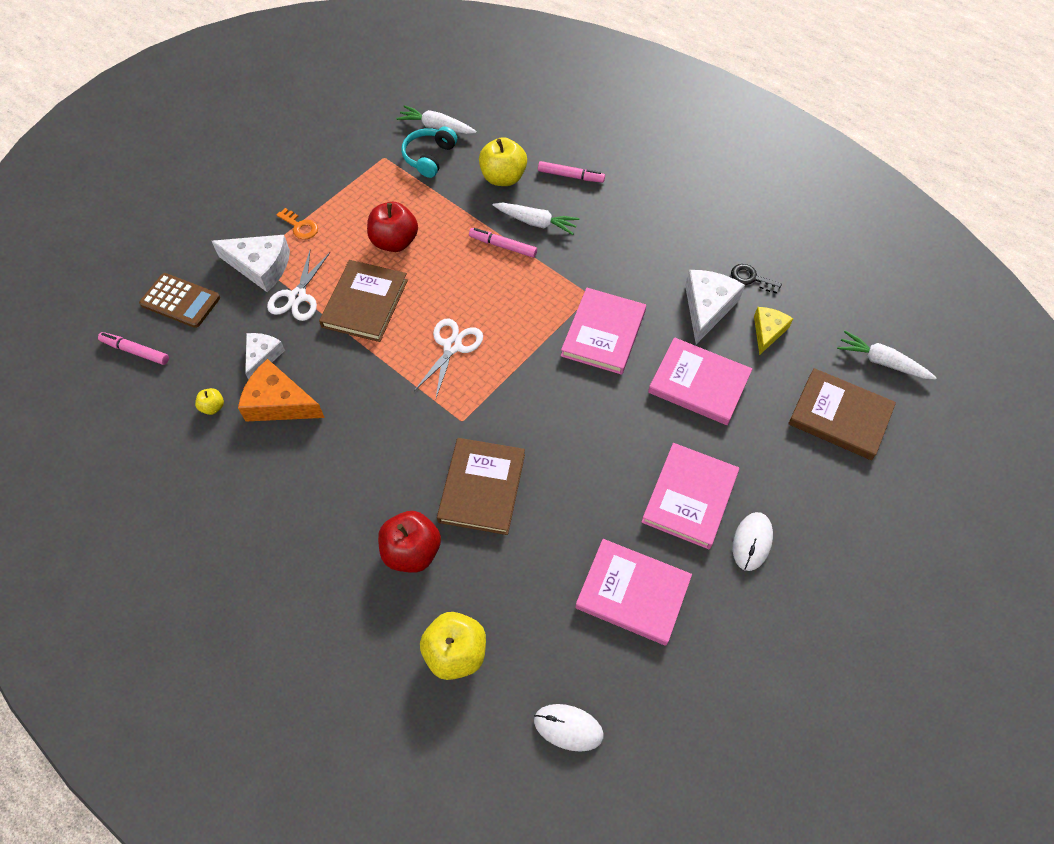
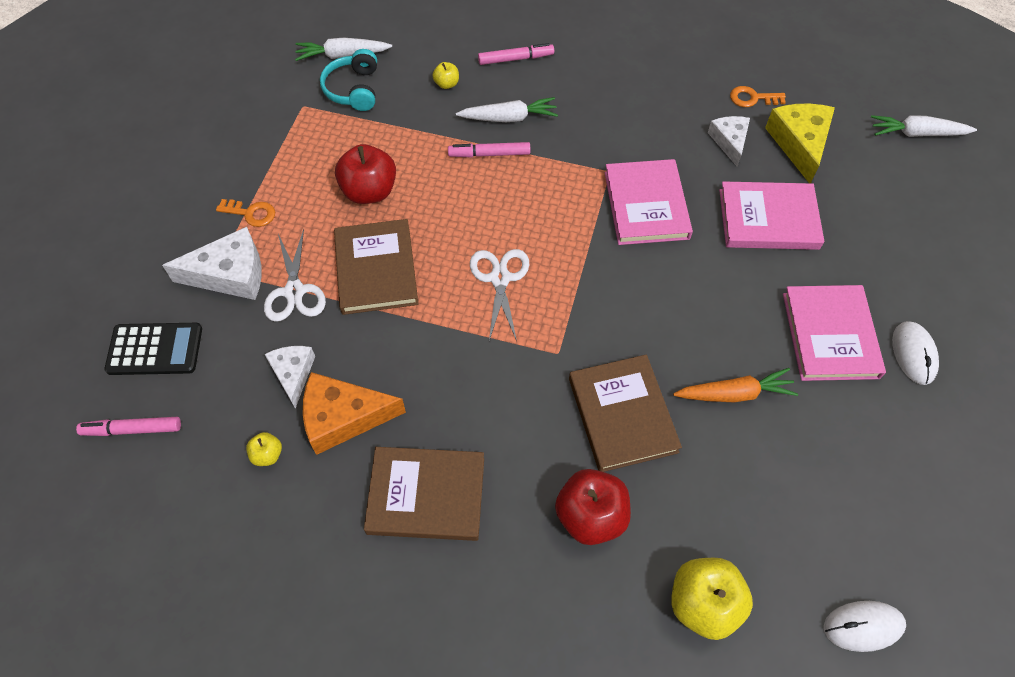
camera: 25 degrees left, 0 degrees up
brown calculator [139,273,220,328] -> black calculator [104,323,202,375]
yellow apple [479,137,527,186] -> yellow apple [432,62,459,89], size x0.48
pink book [575,539,692,646] -> none
white cheese [685,270,745,344] -> white cheese [708,116,750,167], size x0.64
black key [731,264,782,294] -> orange key [730,86,786,107]
yellow cheese [754,307,793,355] -> yellow cheese [765,104,835,183], size x1.57
brown book [788,368,896,460] -> brown book moved to [364,447,484,541]
none -> orange carrot [673,368,798,402]

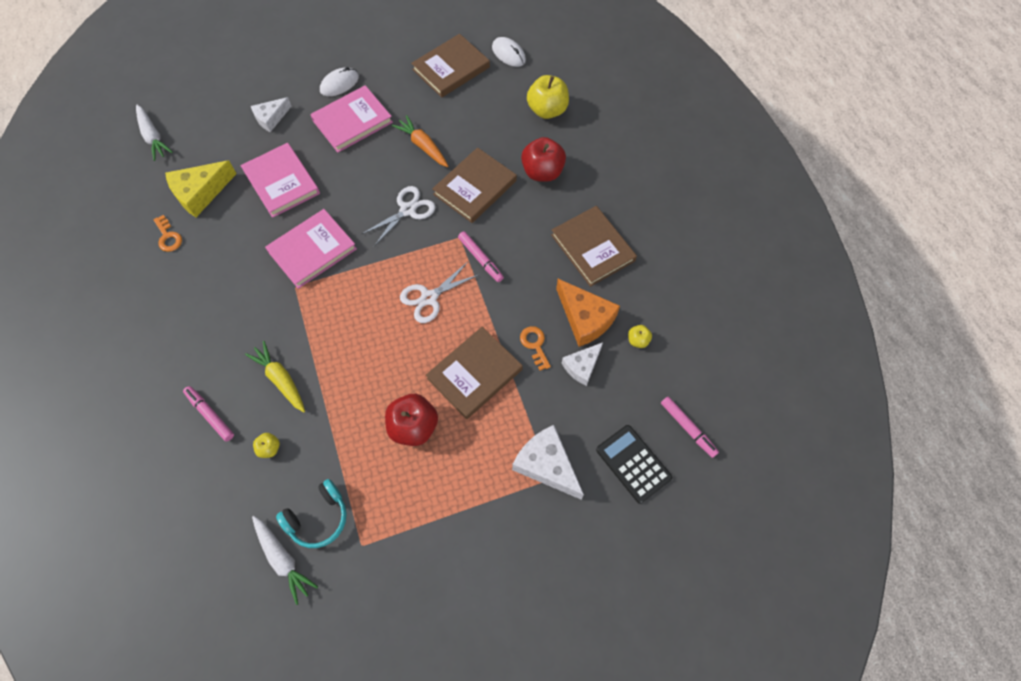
camera: 125 degrees left, 5 degrees up
orange key [216,199,275,227] -> orange key moved to [520,326,551,371]
white scissors [264,229,326,322] -> white scissors moved to [362,186,436,247]
pink marker [448,142,530,158] -> pink marker moved to [458,231,504,282]
white carrot [456,97,558,122] -> yellow carrot [245,341,305,412]
white cheese [708,116,750,167] -> white cheese moved to [251,97,291,132]
none -> brown book [411,34,490,98]

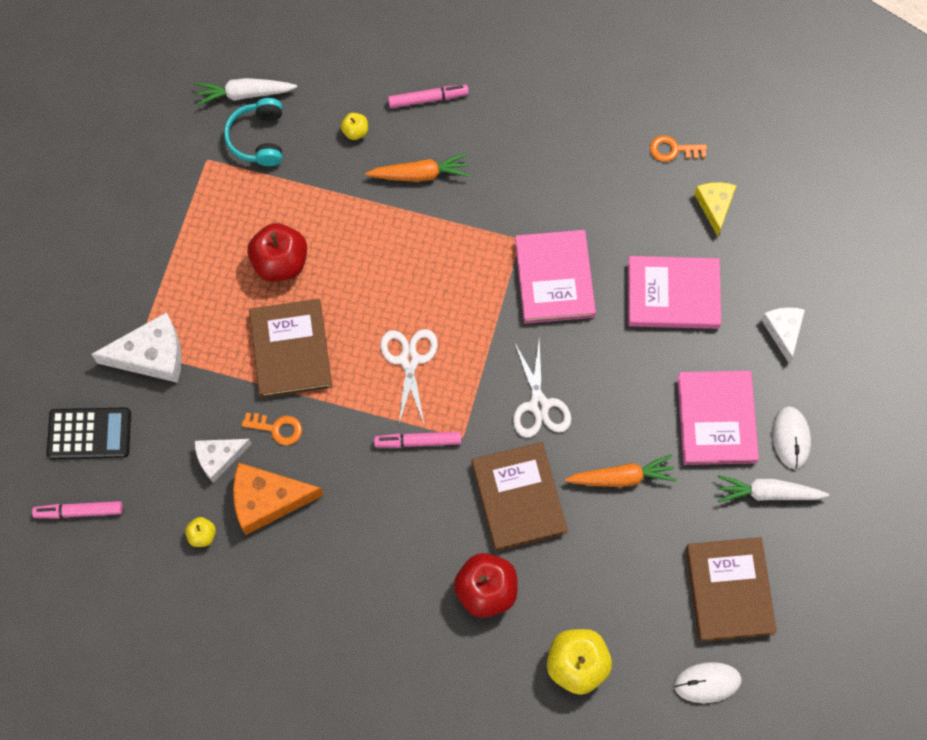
camera: 125 degrees right, 5 degrees up
white carrot [136,105,173,161] -> white carrot moved to [717,475,829,503]
yellow cheese [165,160,237,217] -> yellow cheese [694,182,737,236], size x0.64
yellow carrot [245,341,305,412] -> orange carrot [365,153,470,182]
brown book [551,206,637,287] -> none
white cheese [562,342,603,386] -> white cheese turned 105 degrees counterclockwise [195,439,252,483]

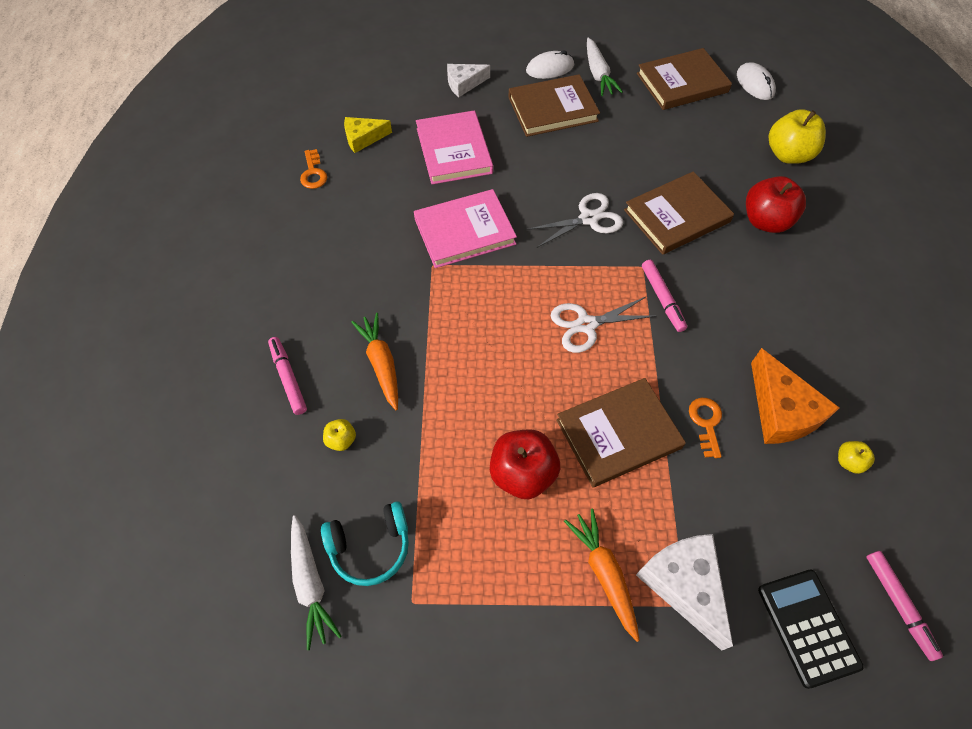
camera: 105 degrees left, 10 degrees down
white cheese [195,439,252,483] -> none
orange carrot [565,454,677,487] -> orange carrot moved to [564,509,640,642]
pink book [677,371,759,465] -> brown book [508,74,600,137]

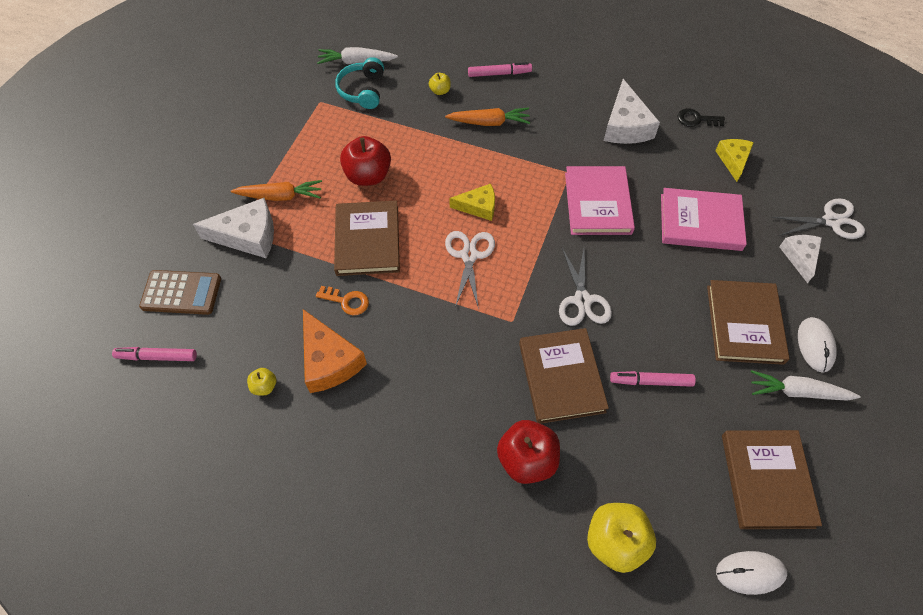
camera: 110 degrees right, 0 degrees up
orange key [300,149,327,189] -> black key [678,108,725,127]
pink marker [642,260,687,332] -> pink marker moved to [610,371,696,387]
orange cheese [751,348,840,444] -> orange cheese turned 120 degrees counterclockwise [303,309,367,393]
black calculator [758,569,864,689] -> brown calculator [139,270,221,315]
none -> yellow cheese [449,184,495,221]
none -> white cheese [604,79,660,144]
none -> white scissors [772,198,865,239]

